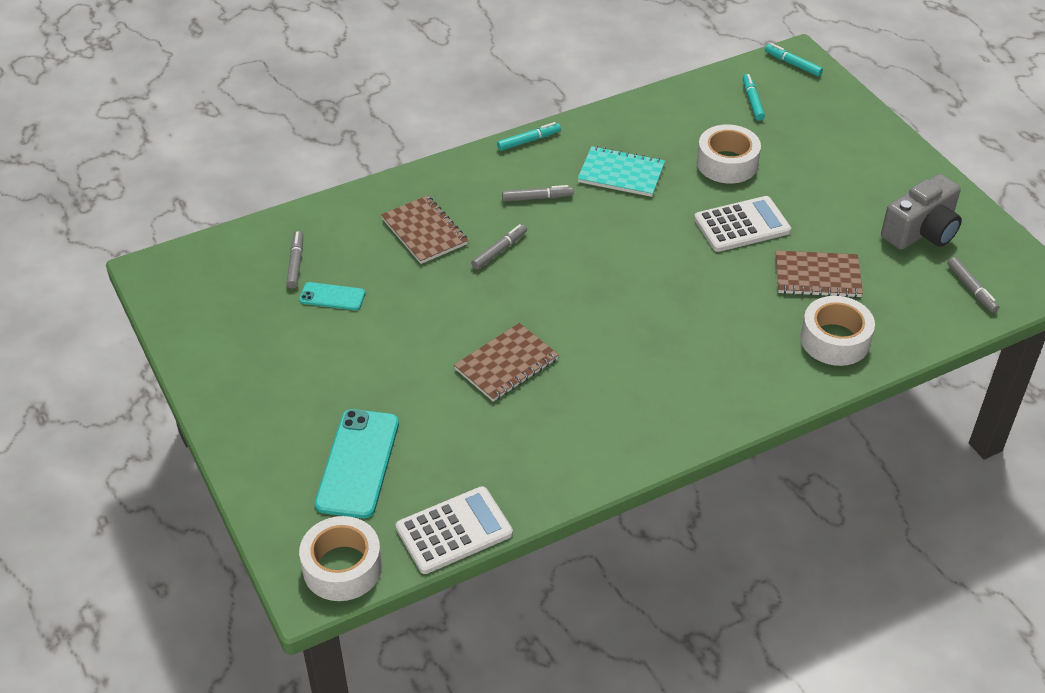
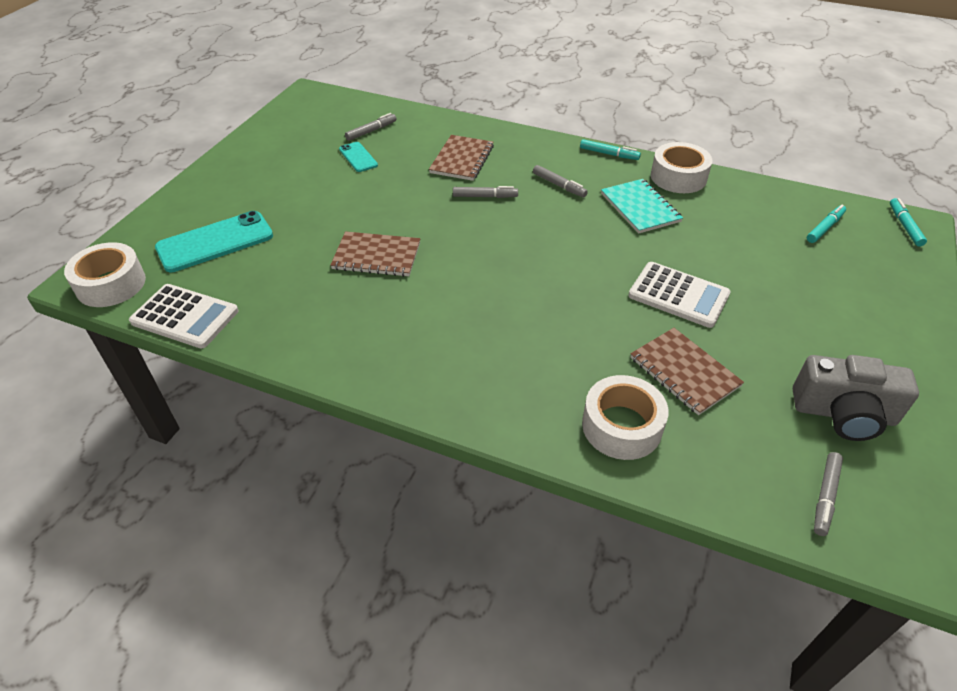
camera: 50 degrees right, 0 degrees up
white tape [697,125,761,184] -> white tape moved to [651,142,712,193]

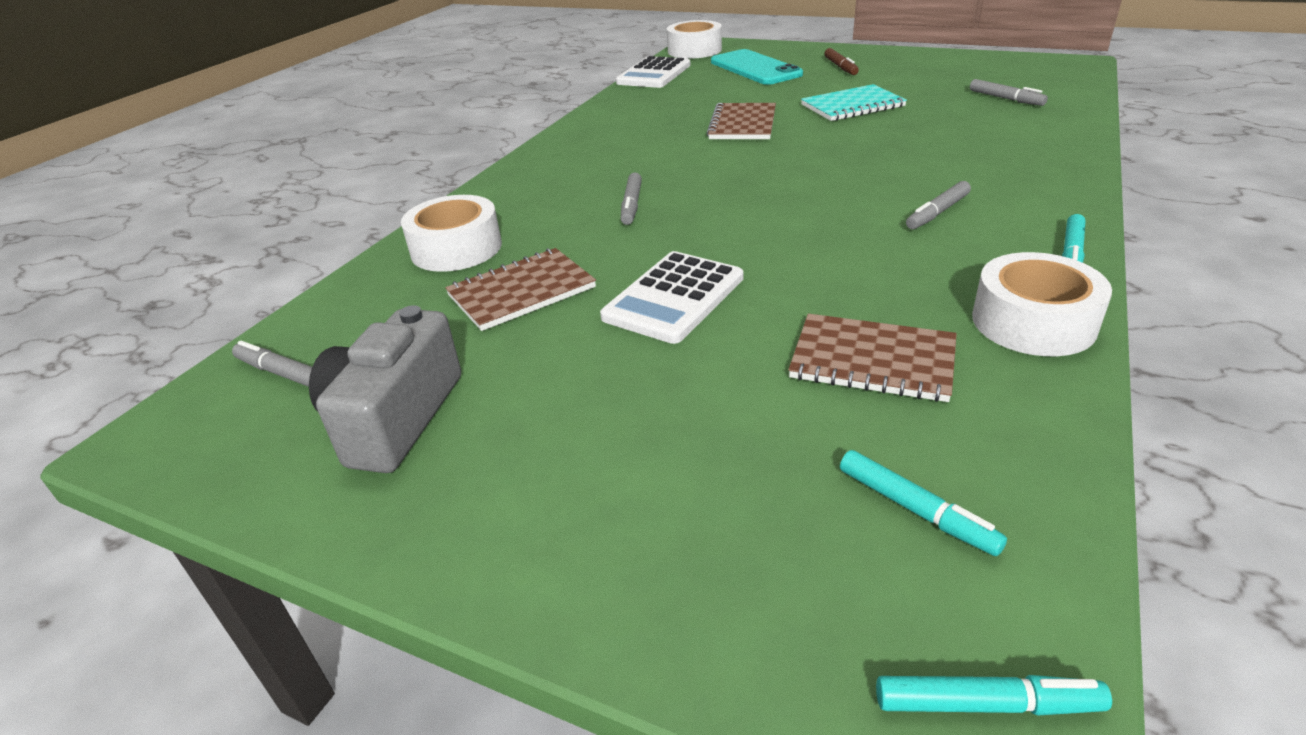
camera: 95 degrees right, 10 degrees down
turquoise phone [339,142,378,172] -> none
brown notebook [429,135,494,181] -> brown notebook moved to [788,314,957,402]
grey marker [453,186,518,198] -> grey marker moved to [621,173,642,225]
turquoise notebook [601,179,683,234] -> turquoise notebook moved to [801,84,907,121]
none -> brown marker [824,48,859,75]

